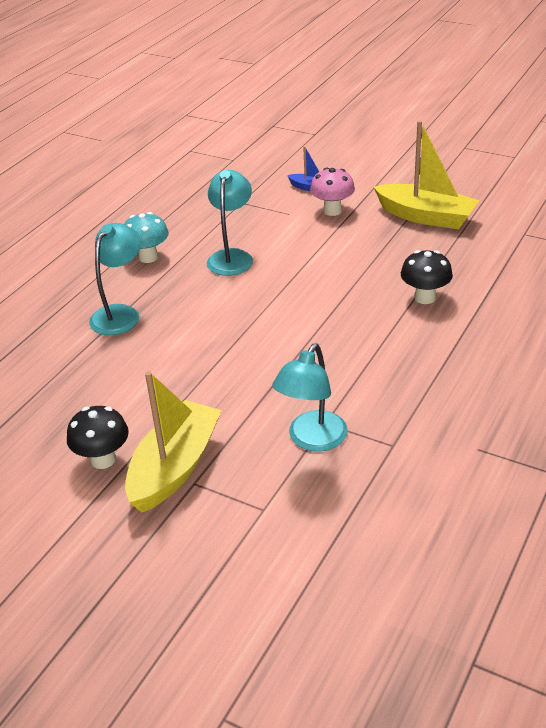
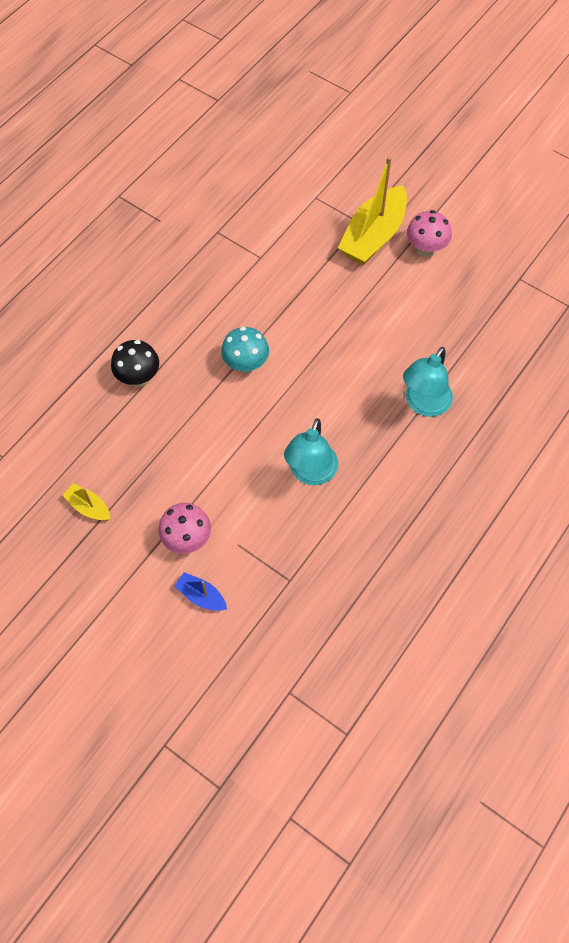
camera: 175 degrees left, 25 degrees up
black mushroom [67,406,129,469] -> pink mushroom [407,210,452,257]
turquoise mushroom [124,212,169,263] -> turquoise mushroom moved to [221,327,269,374]
turquoise lamp [272,343,348,452] -> none
yellow boat [374,120,479,229] -> yellow boat [62,483,110,521], size x0.47

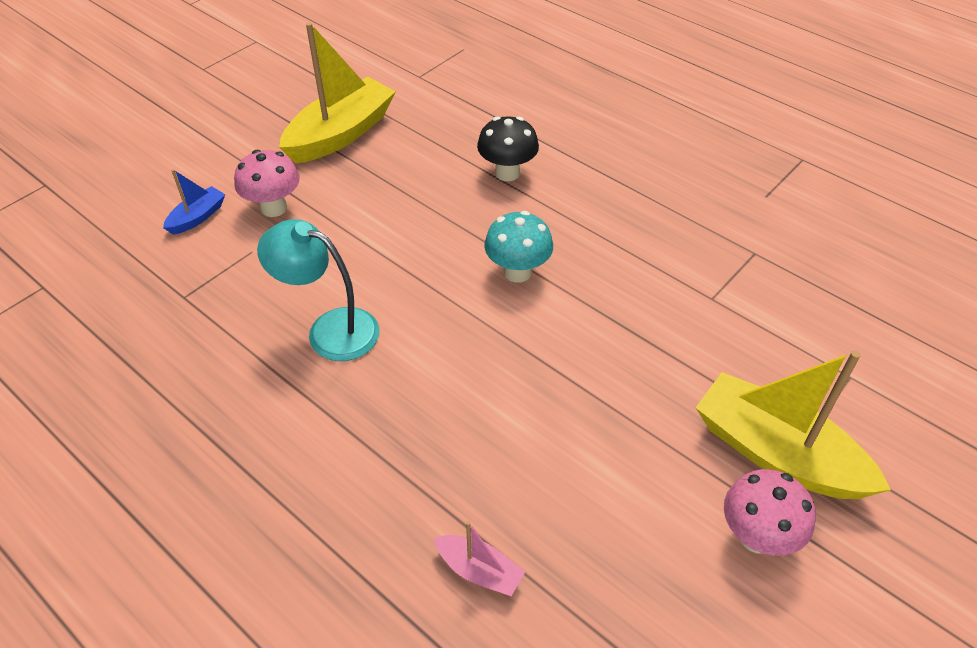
camera: 95 degrees right, 15 degrees down
yellow boat [62,483,110,521] -> yellow boat [279,22,396,163], size x2.13
turquoise lamp [403,347,453,417] -> none
none -> pink boat [434,521,525,596]

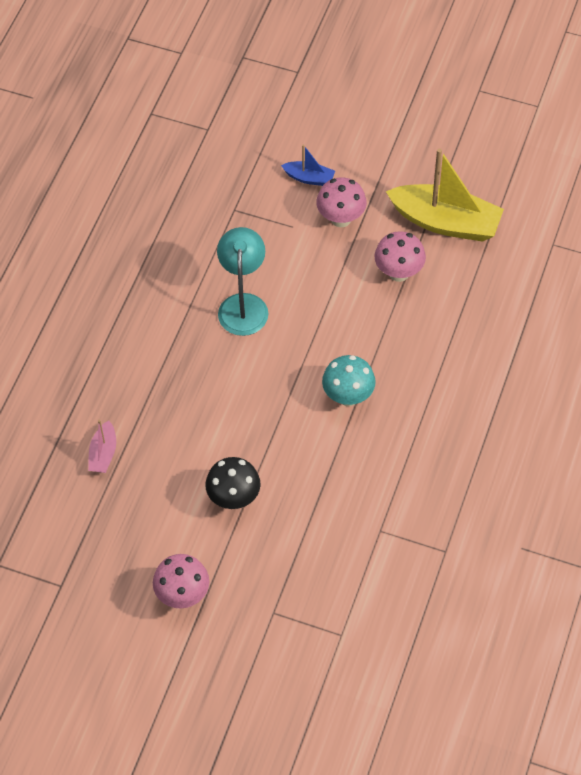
camera: 70 degrees right, 10 degrees up
black mushroom [477,116,539,181] -> black mushroom moved to [205,457,261,509]
yellow boat [696,350,891,499] -> none
none -> pink mushroom [374,231,426,282]

